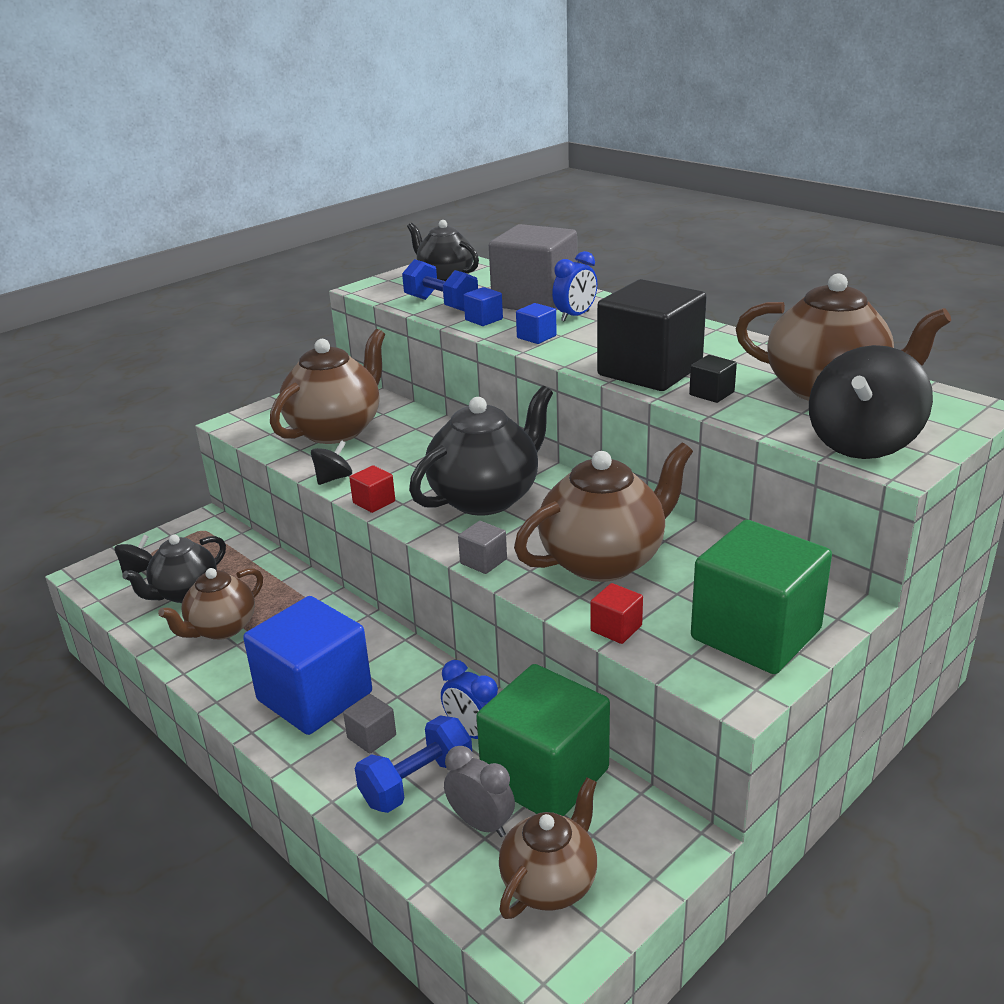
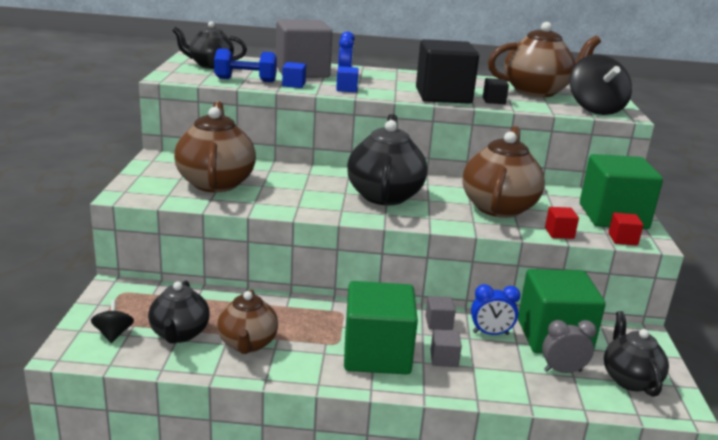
camera: 45 degrees left, 5 degrees down
blue cube [243,596,372,735] -> green cube [344,281,418,374]
black spinning top [311,440,352,485] -> none
red cube [349,465,395,513] -> red cube moved to [608,212,643,246]
blue dumbbell [355,716,472,813] -> none
grey cube [458,521,507,574] -> grey cube moved to [426,296,456,330]
brown teapot [499,777,597,919] -> black teapot [604,311,669,397]

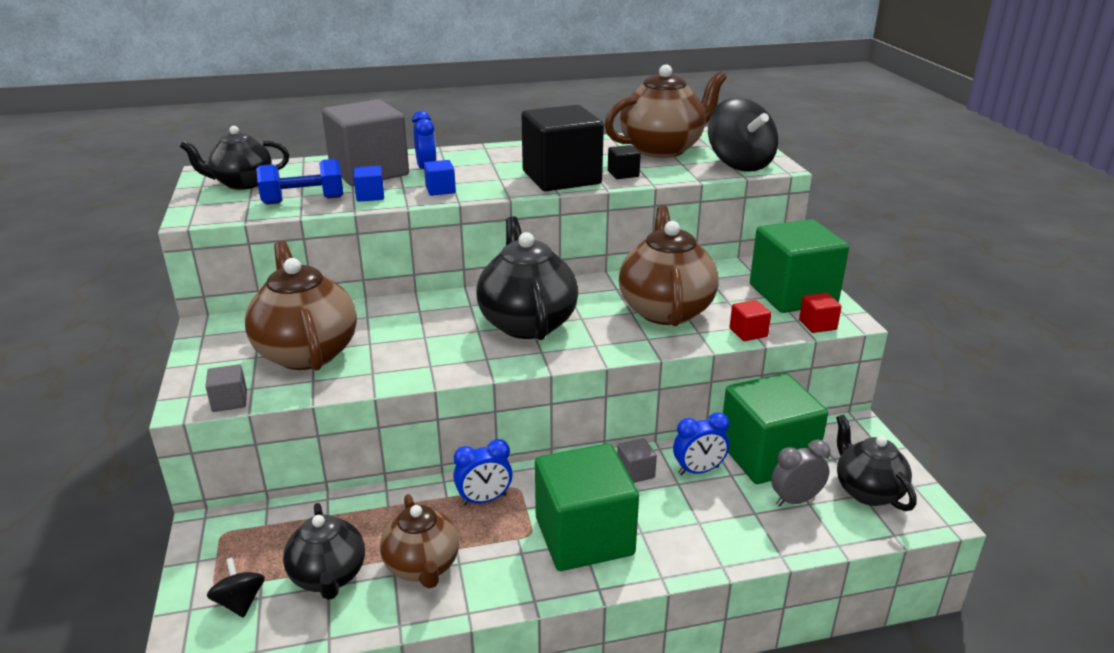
camera: 15 degrees left, 5 degrees up
grey cube [430,329,462,367] -> grey cube moved to [205,364,247,412]
none -> blue clock [453,439,513,505]

